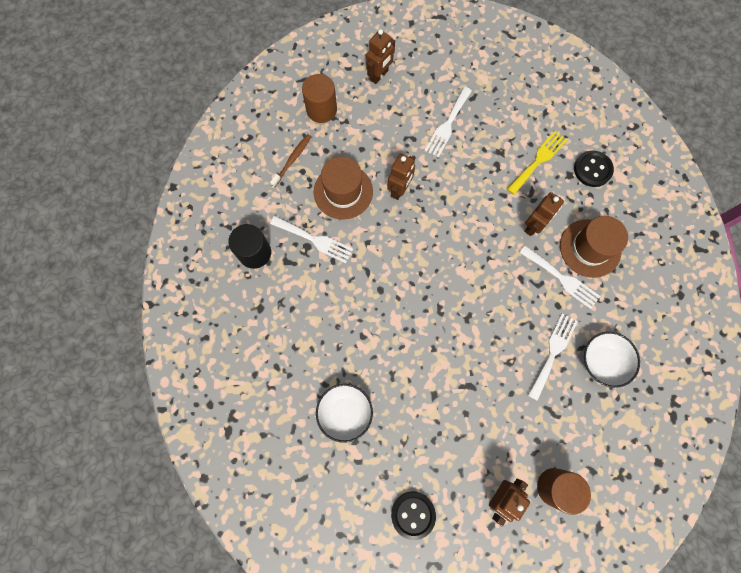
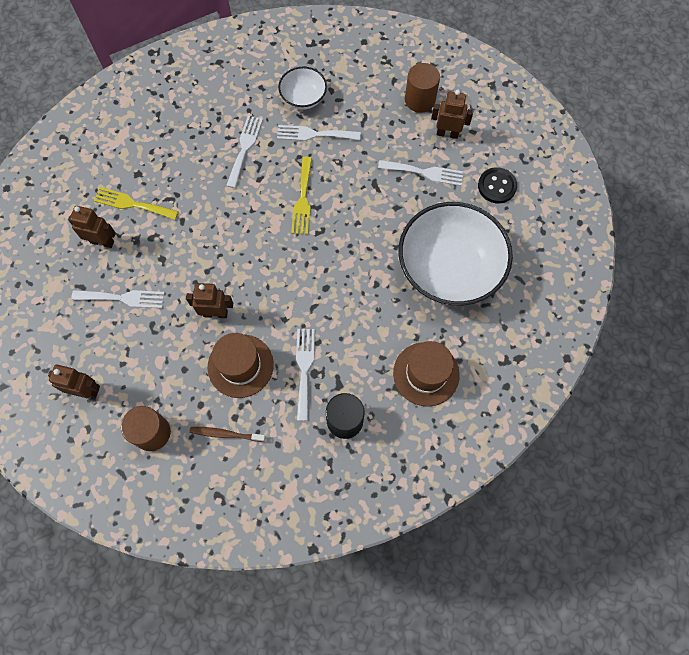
camera: 115 degrees left, 5 degrees down
white bowl [316,384,373,443] -> white bowl [398,202,513,306], size x2.06
brown robot [524,192,564,236] -> brown robot moved to [68,206,116,248]
brown hat [560,216,628,278] -> brown hat moved to [393,341,460,407]
black button [574,150,614,187] -> none
none -> yellow fork [291,157,312,235]
none -> white fork [378,160,464,186]

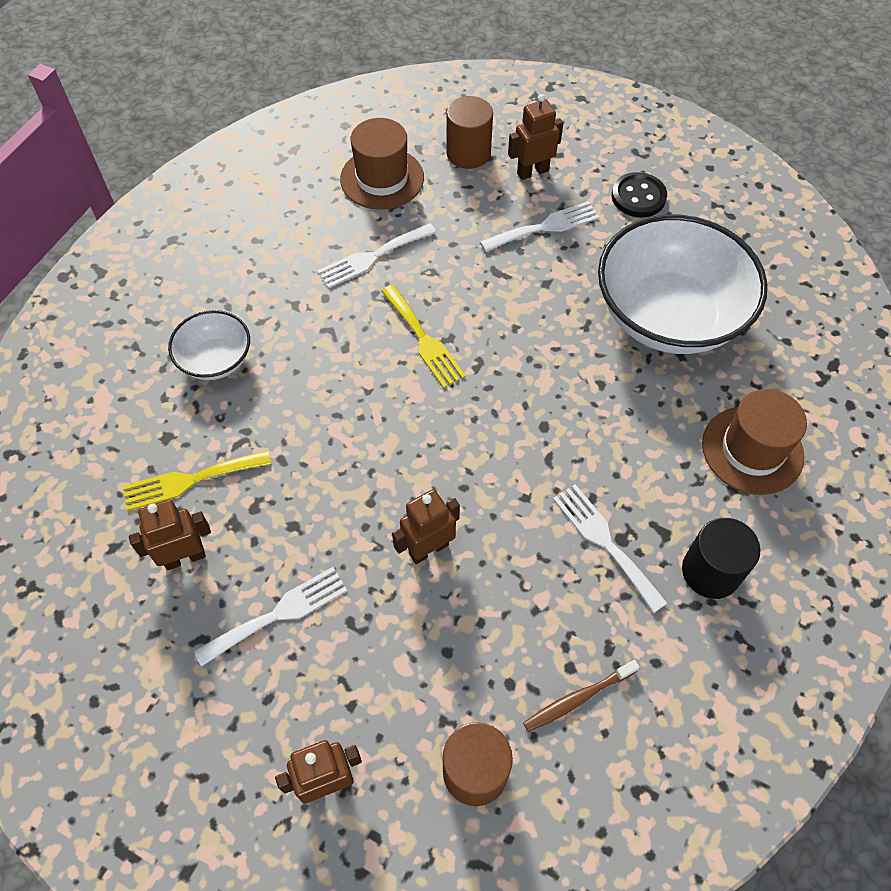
camera: 35 degrees left, 10 degrees down
brown hat [208,333,274,398] -> brown hat moved to [340,118,424,210]
white fork [226,116,263,188] -> none
white bowl [278,67,327,110] -> white bowl moved to [168,310,250,380]

